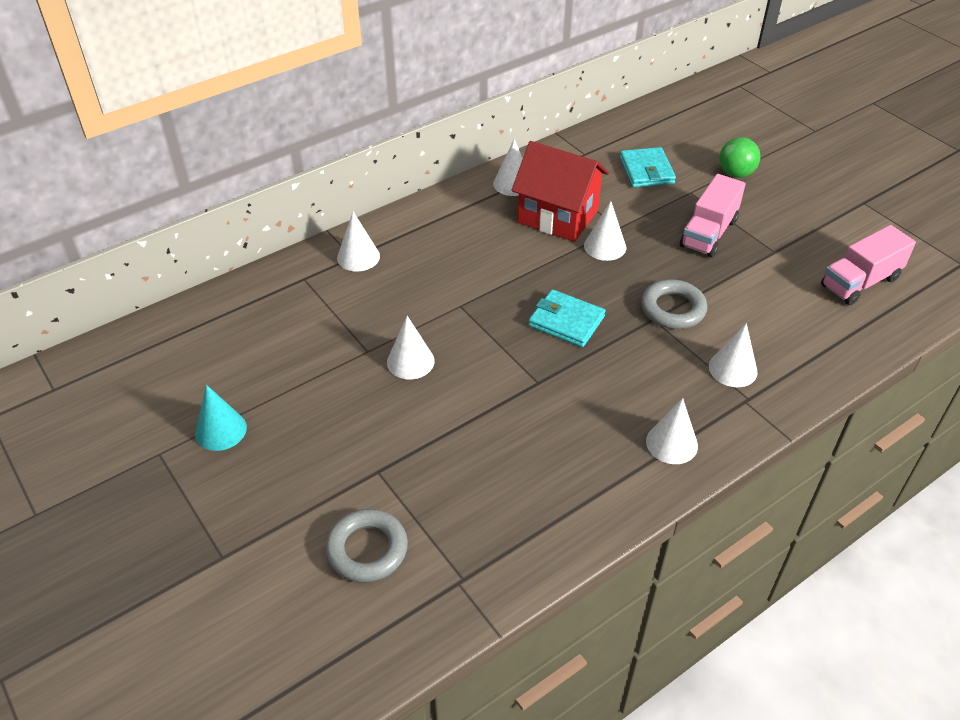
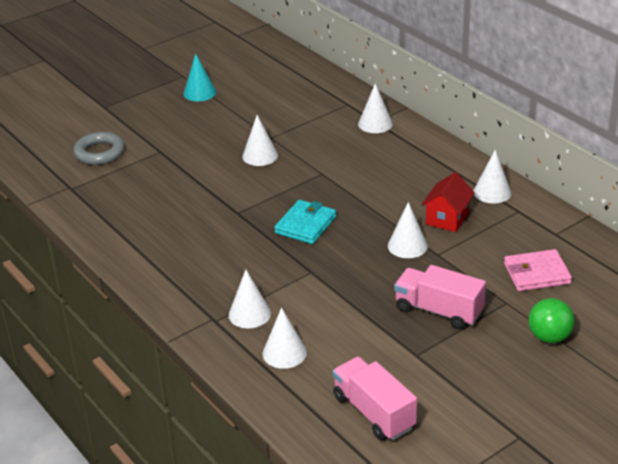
camera: 90 degrees right, 10 degrees down
red house [512,141,609,242] -> red house [421,172,475,232], size x0.60
turquoise wallet [620,147,676,188] -> pink wallet [504,249,572,291]
grey ring [641,279,707,329] -> none
white cone [646,398,698,464] -> white cone moved to [263,308,307,369]

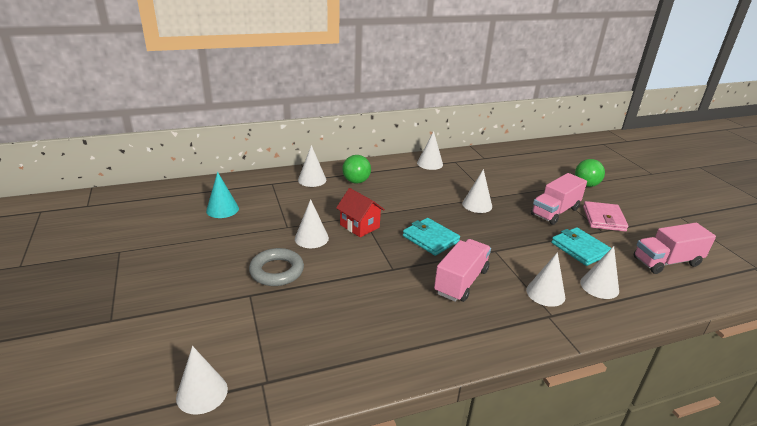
camera: 75 degrees left, 5 degrees down
grey ring [73,132,125,165] -> grey ring moved to [249,248,304,286]
turquoise cone [184,54,216,101] -> turquoise cone moved to [206,172,239,218]
red house [421,172,475,232] -> red house moved to [336,188,385,237]
pink wallet [504,249,572,291] -> pink wallet moved to [583,201,628,231]
none -> white cone [176,346,228,415]
none -> green ball [342,155,371,184]
none -> pink truck [434,239,491,302]
none -> turquoise wallet [551,227,611,266]

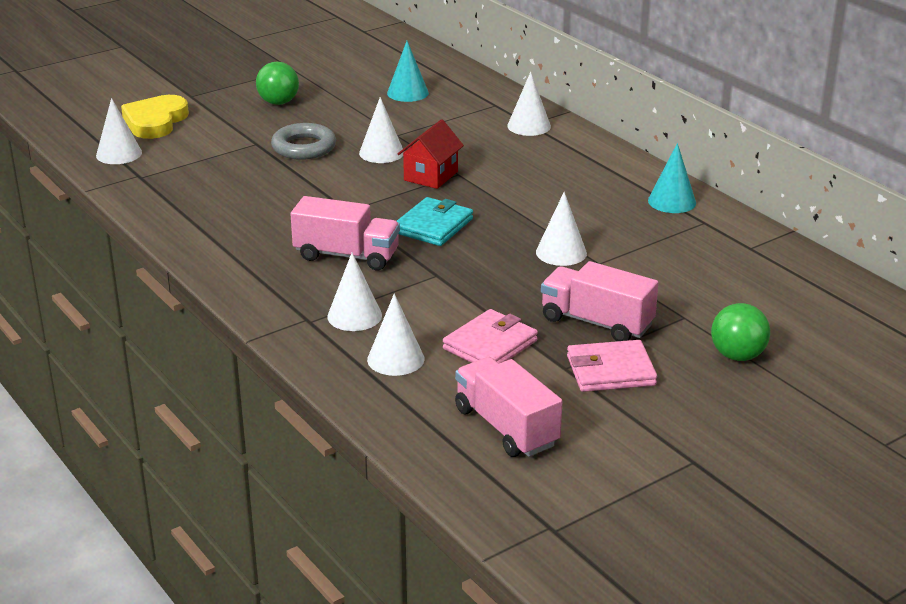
camera: 75 degrees right, 0 degrees up
green ball [342,155,371,184] -> green ball moved to [256,62,299,105]
white cone [417,131,443,170] -> turquoise cone [648,143,696,213]
turquoise wallet [551,227,611,266] -> pink wallet [443,309,538,363]
none -> yellow heart [121,95,189,139]

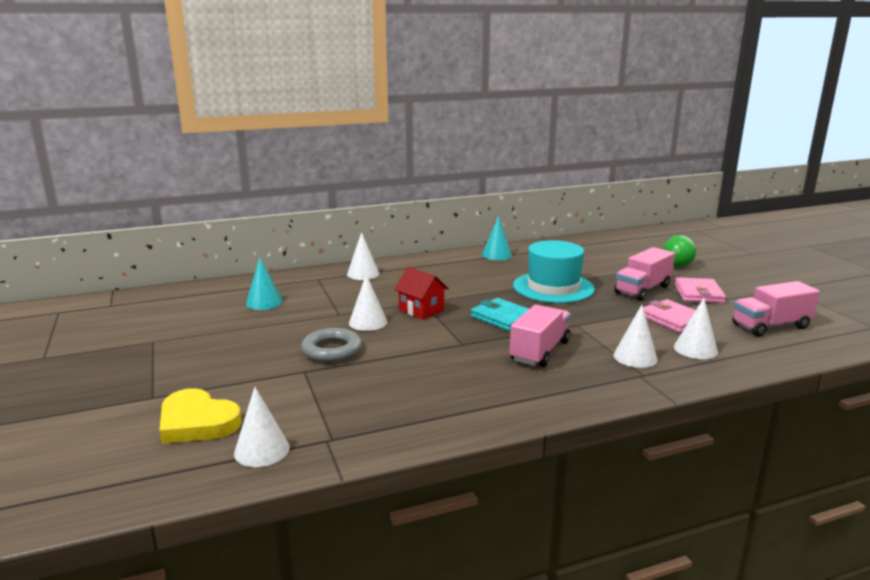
camera: 75 degrees left, 10 degrees down
green ball [256,62,299,105] -> none
white cone [536,192,587,266] -> turquoise hat [513,240,595,303]

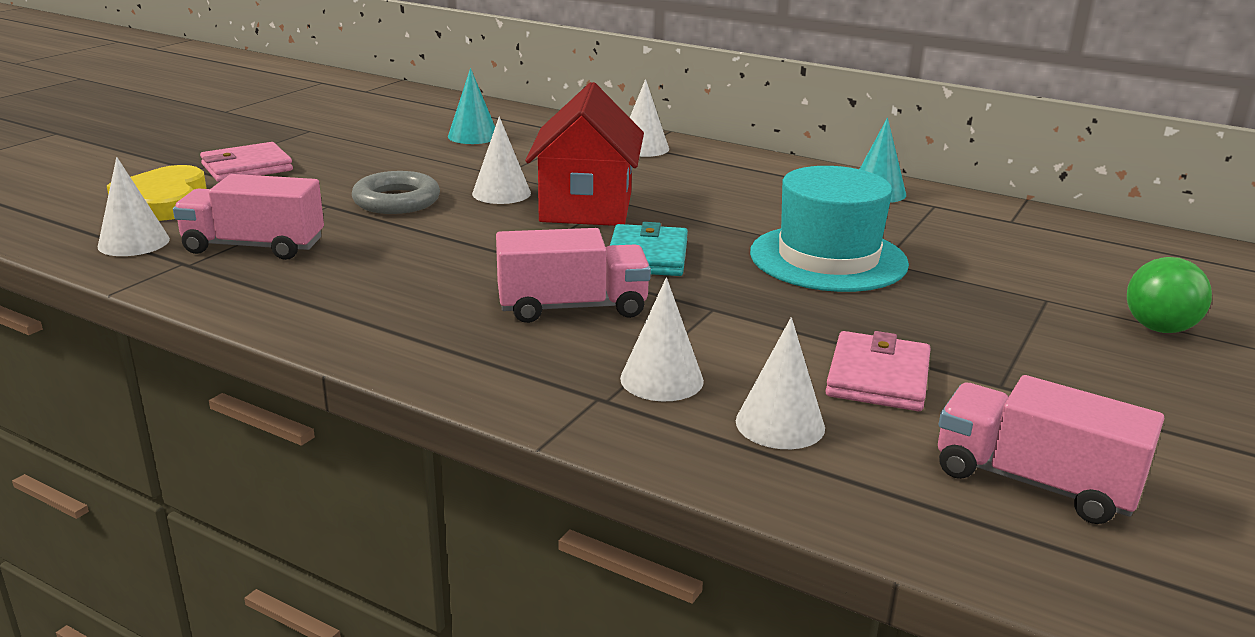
camera: 50 degrees right, 5 degrees up
red house [394,267,449,320] -> red house [525,82,644,226], size x1.67
pink truck [614,247,675,301] -> pink truck moved to [173,174,324,260]
pink wallet [674,277,726,303] -> pink wallet moved to [200,142,293,182]

